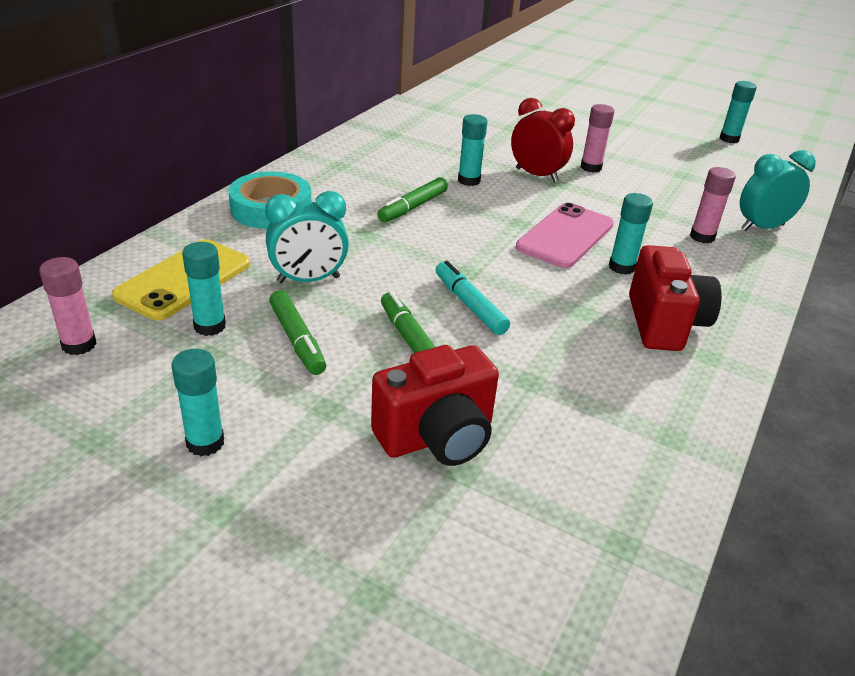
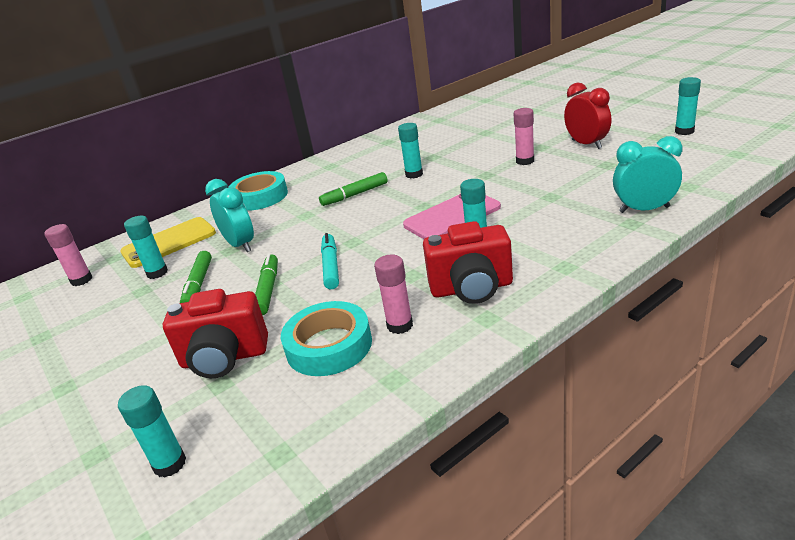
camera: 30 degrees right, 5 degrees down
turquoise glue stick [172,349,224,456] -> turquoise glue stick moved to [118,385,186,478]
turquoise clock [265,191,349,283] -> turquoise clock turned 135 degrees counterclockwise [205,179,254,252]
red clock [511,98,575,183] -> red clock moved to [564,82,611,149]
red camera [629,245,722,351] -> red camera turned 60 degrees clockwise [423,221,513,304]
pink glue stick [690,167,736,243] -> pink glue stick moved to [374,255,413,334]
none -> turquoise tape [281,301,372,376]

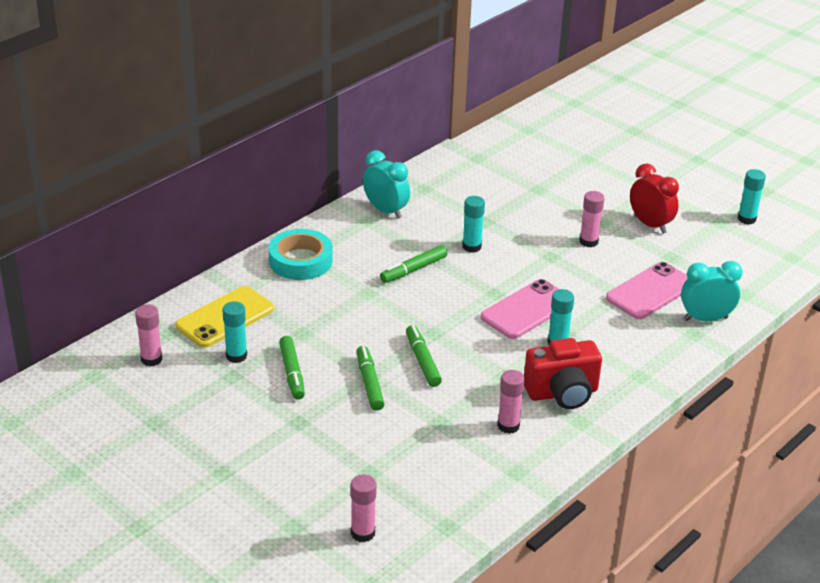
camera: 15 degrees left, 5 degrees up
turquoise glue stick [118,385,186,478] -> pink glue stick [351,474,377,542]
red camera [163,289,268,378] -> none
turquoise clock [205,179,254,252] -> turquoise clock moved to [363,150,410,219]
turquoise tape [281,301,372,376] -> none
turquoise marker [321,233,339,289] -> green marker [406,325,442,387]
none -> pink phone [606,262,688,319]

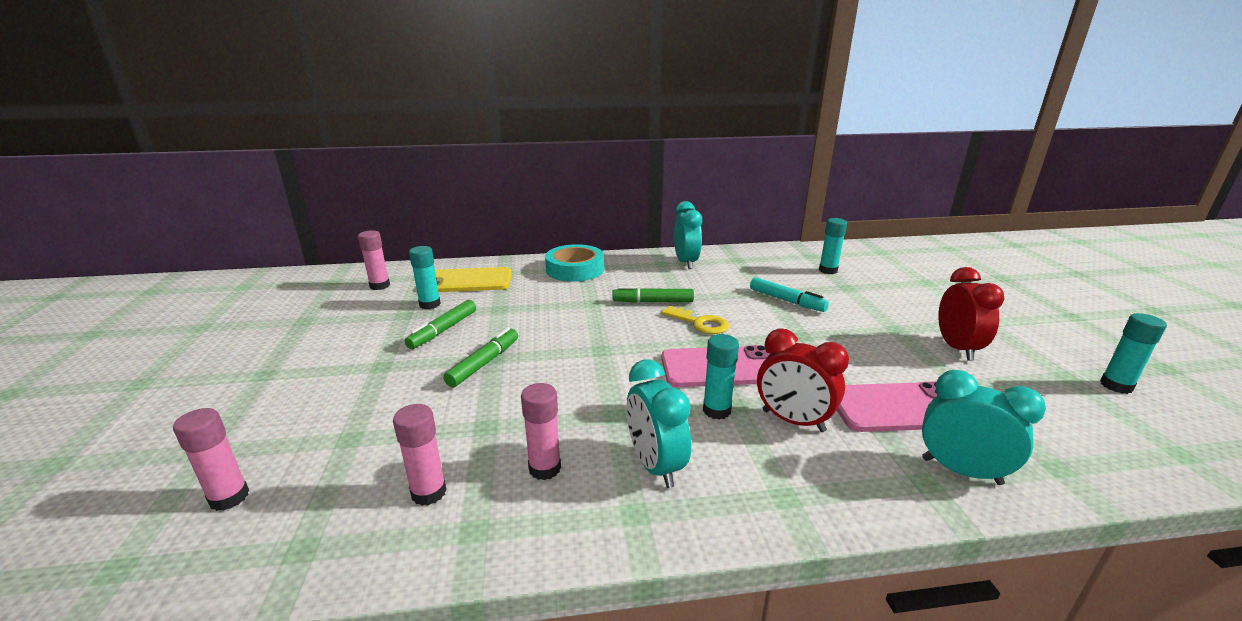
camera: 40 degrees right, 10 degrees down
green marker [406,325,442,387] -> none
turquoise glue stick [462,196,485,253] -> turquoise glue stick moved to [819,218,847,274]
red camera [524,338,602,409] -> turquoise clock [626,359,691,488]
pink glue stick [579,191,604,247] -> pink glue stick moved to [393,404,447,506]
none -> yellow key [661,306,729,334]
none -> turquoise marker [750,277,829,312]
none -> red clock [757,328,849,432]

